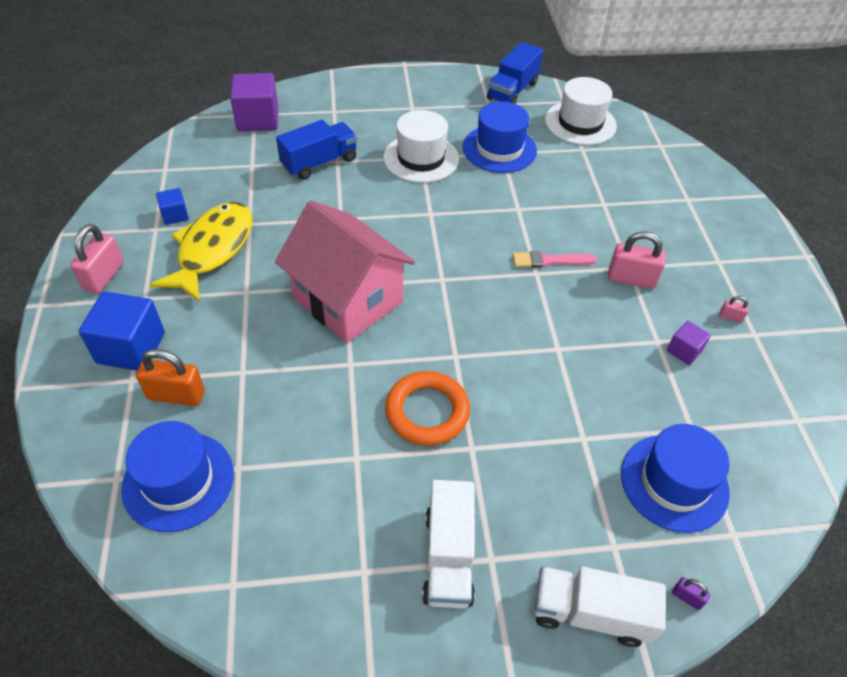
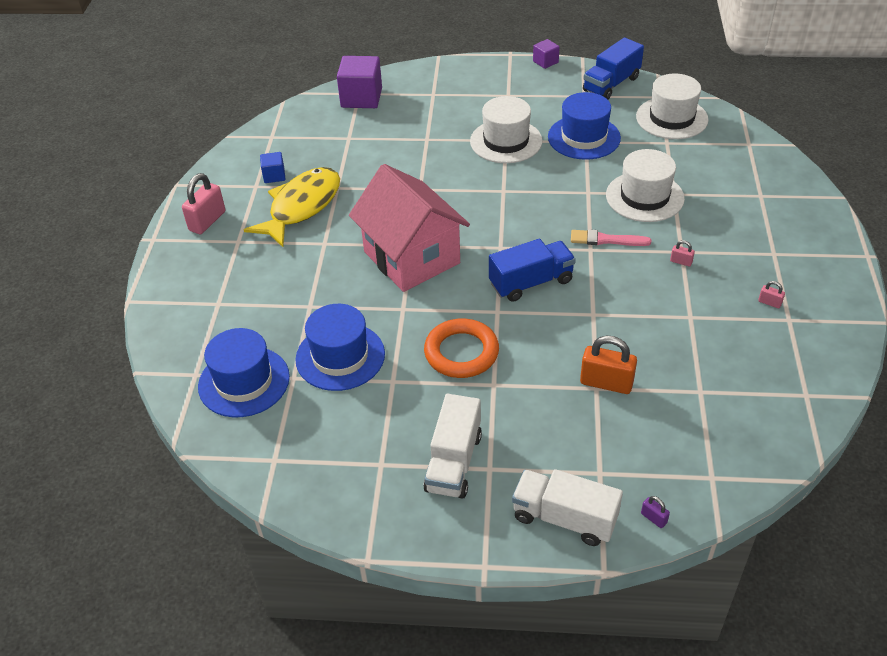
camera: 15 degrees right, 5 degrees down
blue cube [79,291,165,371] -> none
orange padlock [136,349,205,406] -> orange padlock moved to [580,336,637,394]
blue truck [276,120,357,180] -> blue truck moved to [489,239,576,302]
pink padlock [608,231,666,289] -> pink padlock [670,240,695,266], size x0.46
blue hat [621,424,730,533] -> blue hat moved to [295,304,385,391]
purple cube [667,321,711,365] -> purple cube moved to [533,39,560,69]
none -> white hat [606,149,685,222]

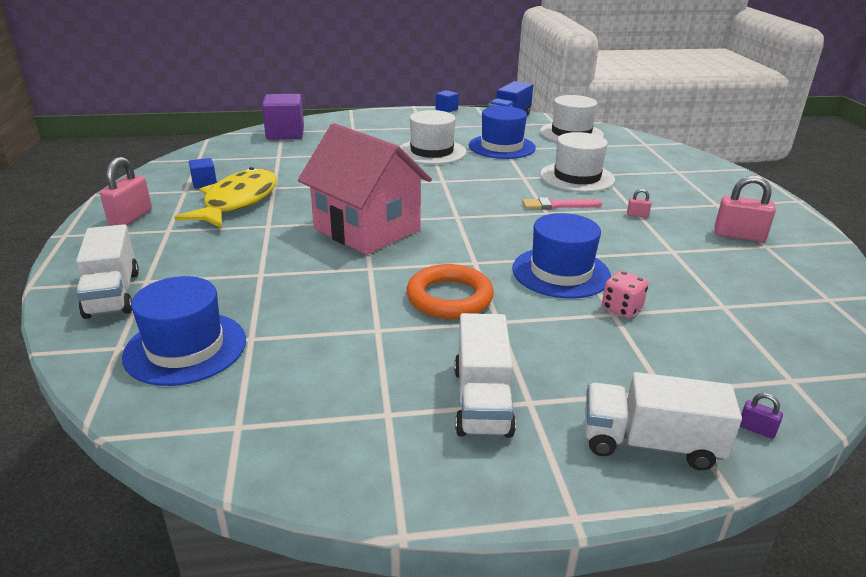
camera: 15 degrees left, 15 degrees down
blue hat [295,304,385,391] -> blue hat moved to [512,213,611,299]
blue truck [489,239,576,302] -> none
purple cube [533,39,560,69] -> blue cube [436,90,459,113]
orange padlock [580,336,637,394] -> pink dice [602,271,649,318]
pink padlock [758,281,785,308] -> pink padlock [714,176,776,242], size x2.15
none -> white truck [76,224,139,319]

